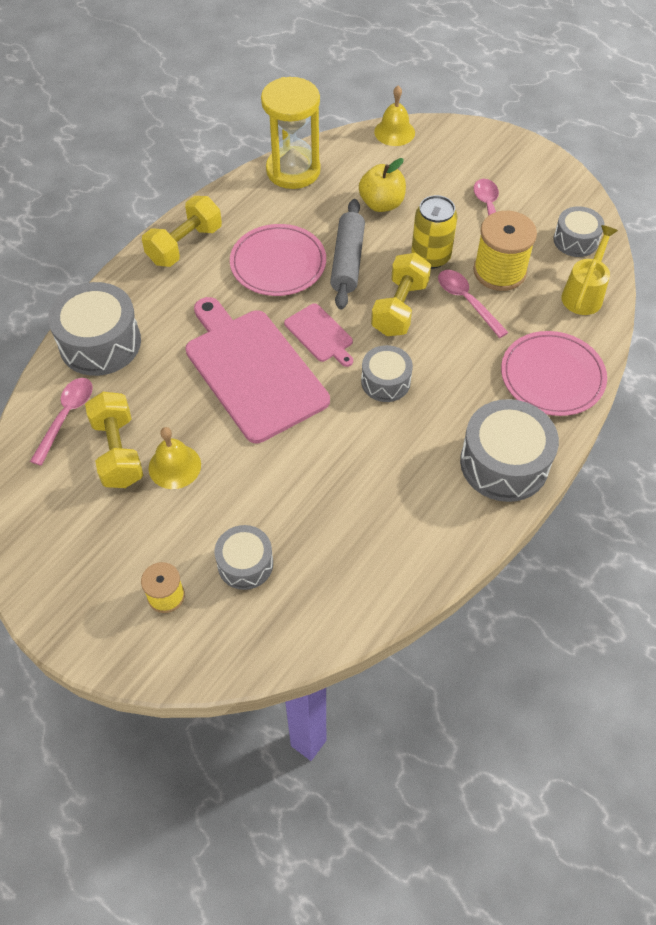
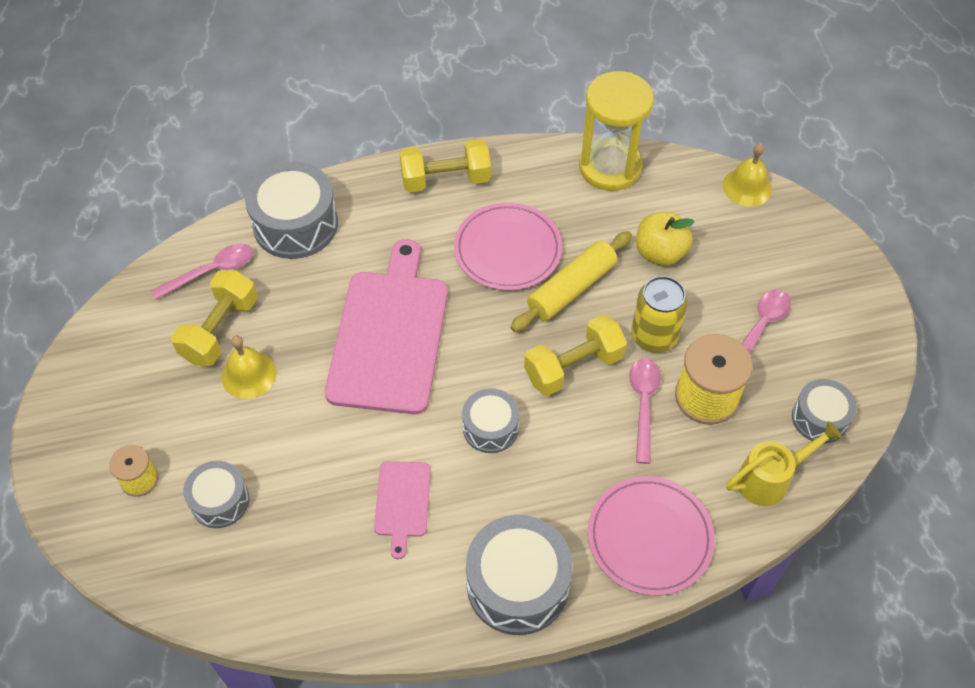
camera: 40 degrees right, 0 degrees up
pink cutting board [284,303,353,367] -> pink cutting board moved to [374,461,431,559]
grey rolling pin [330,199,365,310] -> yellow rolling pin [510,231,632,332]

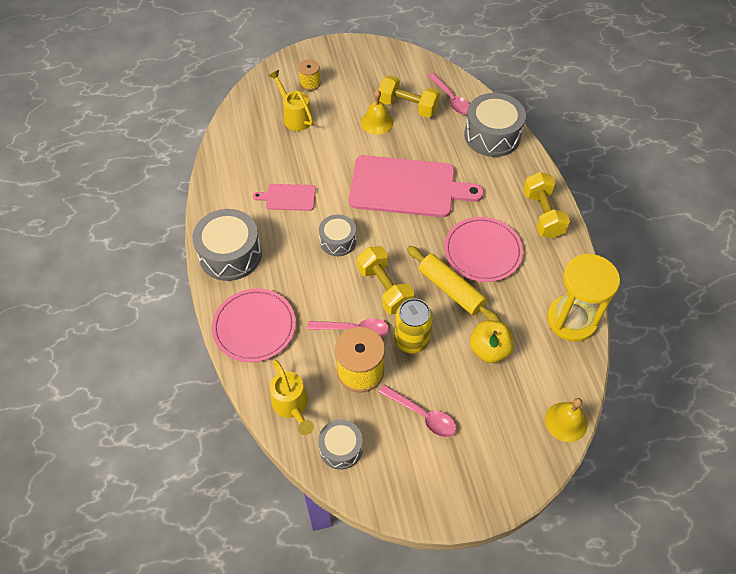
camera: 90 degrees right, 0 degrees up
grey drum [183,461,249,528] -> yellow watering can [268,70,313,131]

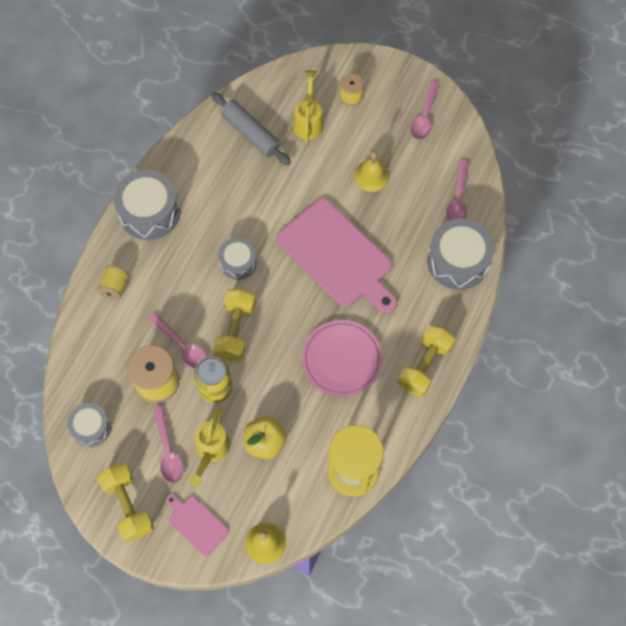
camera: 40 degrees right, 10 degrees up
pink plate [212,288,296,362] -> yellow spool [97,265,129,299]
pink cutting board [253,184,316,211] -> pink cutting board moved to [166,494,229,556]
yellow watering can [270,360,314,435] -> yellow watering can moved to [188,407,230,487]
yellow dumbbell [379,75,440,118] -> yellow dumbbell moved to [97,464,154,542]
yellow rolling pin [407,246,500,322] -> none
none -> grey rolling pin [211,92,291,165]
none -> pink spoon [411,81,440,140]

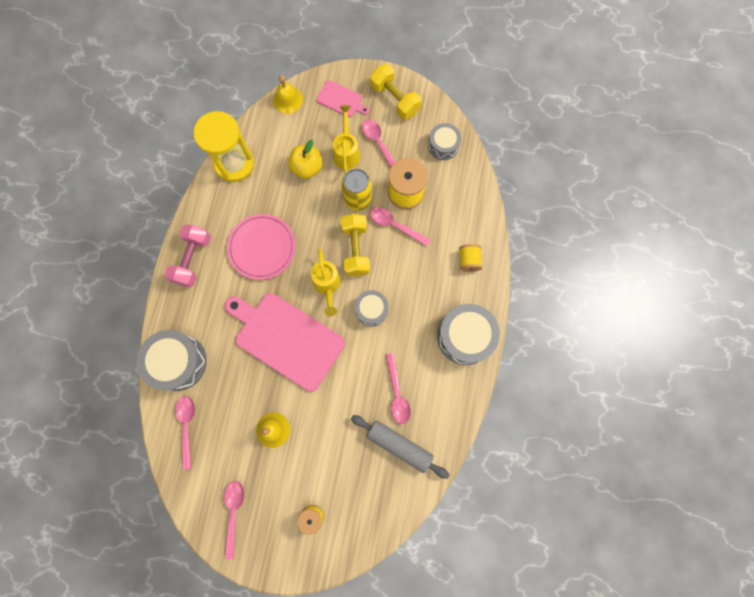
camera: 165 degrees right, 10 degrees up
yellow watering can [293,71,324,142] -> yellow watering can moved to [311,248,341,317]
yellow dumbbell [398,325,455,397] -> pink dumbbell [164,224,211,287]
none -> pink spoon [385,353,411,424]

